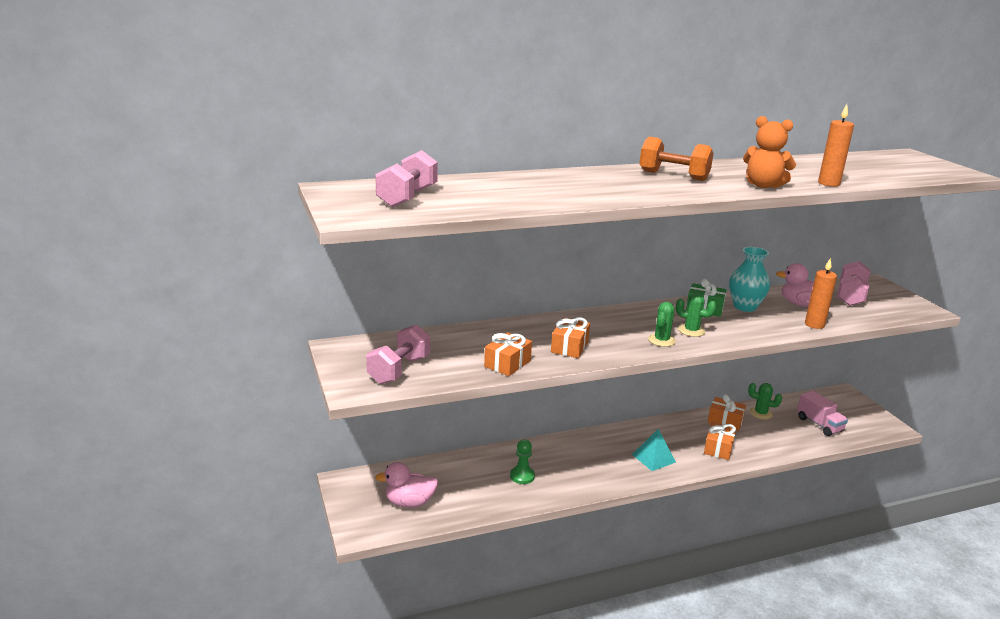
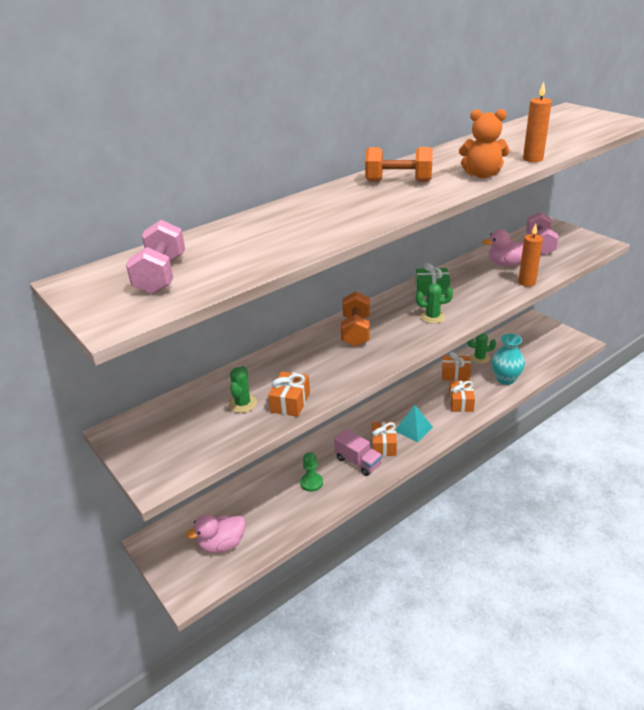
camera: 15 degrees left, 10 degrees up
pink dumbbell [366,324,430,384] -> none
orange gift [551,317,590,358] -> orange gift moved to [372,422,397,456]
green cactus [648,302,676,347] -> green cactus moved to [229,366,257,413]
turquoise vase [729,247,770,312] -> turquoise vase moved to [491,334,525,385]
pink truck [797,391,848,436] -> pink truck moved to [334,429,382,476]
none -> orange dumbbell [341,291,370,347]

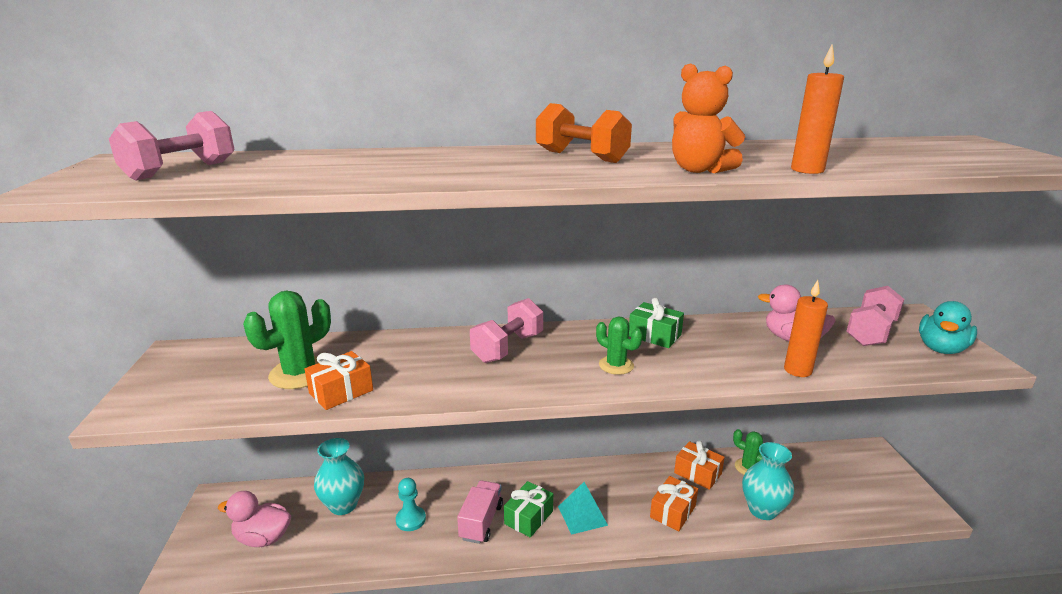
camera: 30 degrees right, 10 degrees down
green cactus [229,366,257,413] -> green cactus [243,290,331,389], size x1.63
green pawn [300,452,323,492] -> turquoise pawn [396,478,426,531]
pink truck [334,429,382,476] -> pink truck turned 150 degrees counterclockwise [457,480,503,544]
orange dumbbell [341,291,370,347] -> pink dumbbell [470,298,543,363]
orange gift [372,422,397,456] -> green gift [504,481,553,538]
none -> turquoise vase [314,438,364,515]
none -> turquoise duck [919,301,977,354]

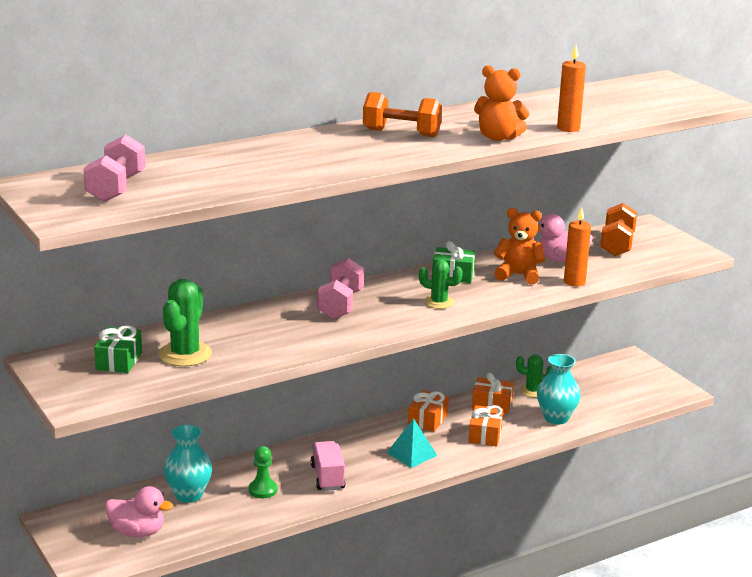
camera: 25 degrees left, 0 degrees up
pink duck [218,491,291,547] -> pink duck turned 150 degrees counterclockwise [105,486,173,537]
orange gift [305,351,373,410] -> orange gift moved to [408,390,449,432]
turquoise pawn [396,478,426,531] -> green pawn [249,446,277,498]
green gift [504,481,553,538] -> green gift moved to [94,325,142,373]
pink dumbbell [846,286,904,346] -> orange dumbbell [600,203,637,256]
turquoise duck [919,301,977,354] -> none
none -> orange teddy bear [494,208,545,284]

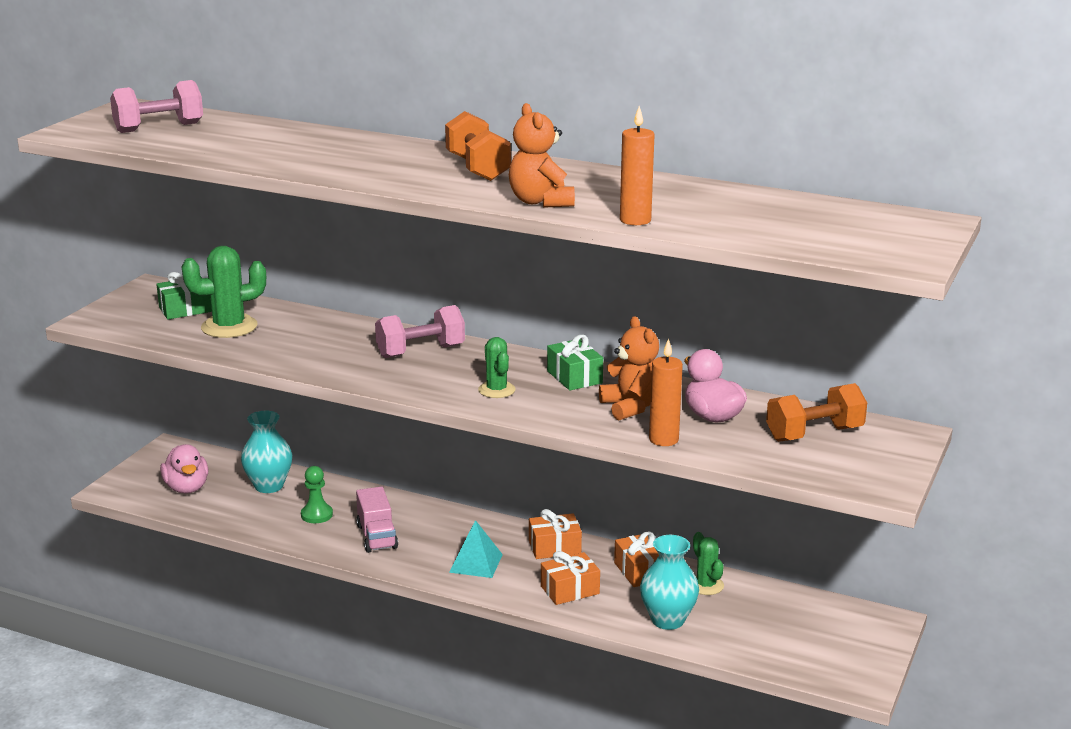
camera: 55 degrees right, 0 degrees up
pink truck [311,441,346,491] -> pink truck turned 120 degrees clockwise [356,487,398,553]

